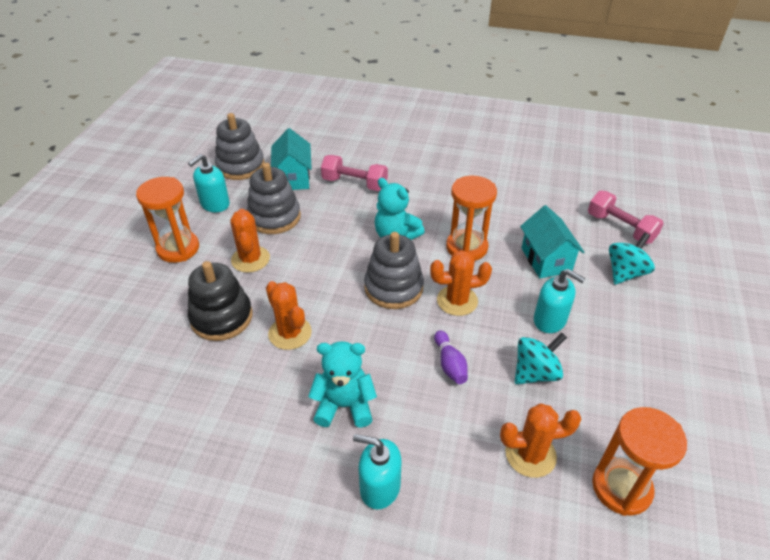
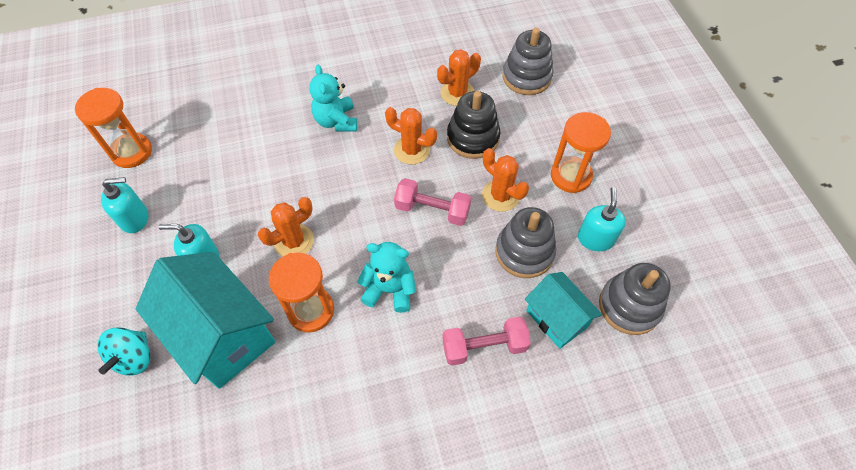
camera: 150 degrees right, 15 degrees up
turquoise teddy bear [308,341,377,428] -> turquoise teddy bear turned 105 degrees clockwise [309,65,357,131]
turquoise soap dispenser [353,434,401,509] -> turquoise soap dispenser moved to [101,177,149,233]
grey stacking toy [364,232,424,309] -> grey stacking toy moved to [503,28,553,95]
purple bowling pin [434,330,468,384] -> none
orange cactus [500,404,581,478] -> orange cactus moved to [437,49,481,106]
turquoise spinning top [515,333,567,384] -> none
turquoise house [520,205,584,278] -> turquoise house [136,252,276,389], size x1.73
pink dumbbell [588,191,664,244] -> pink dumbbell moved to [394,178,471,226]

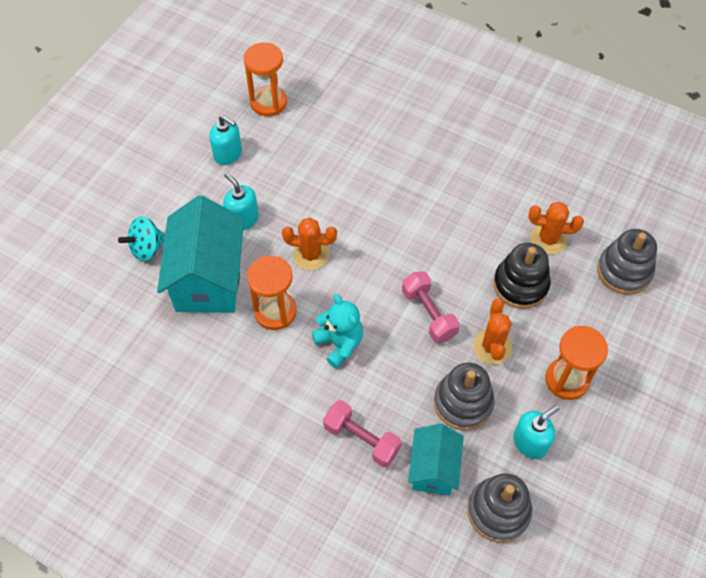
camera: 45 degrees right, 0 degrees up
turquoise teddy bear [309,65,357,131] -> none
orange cactus [385,107,437,164] -> none

